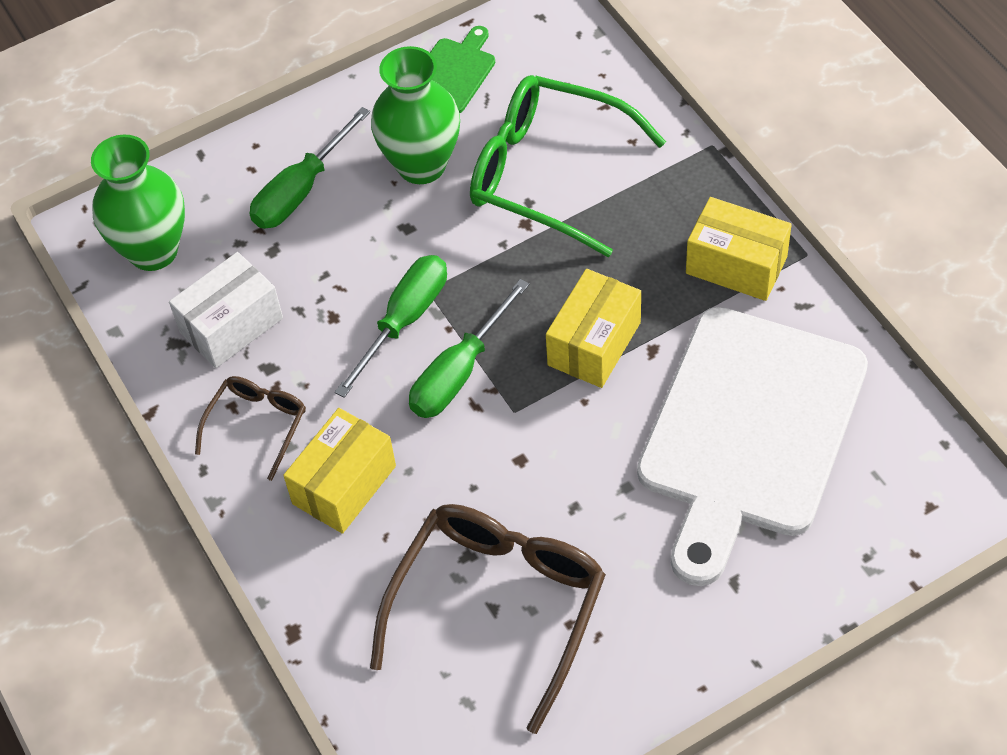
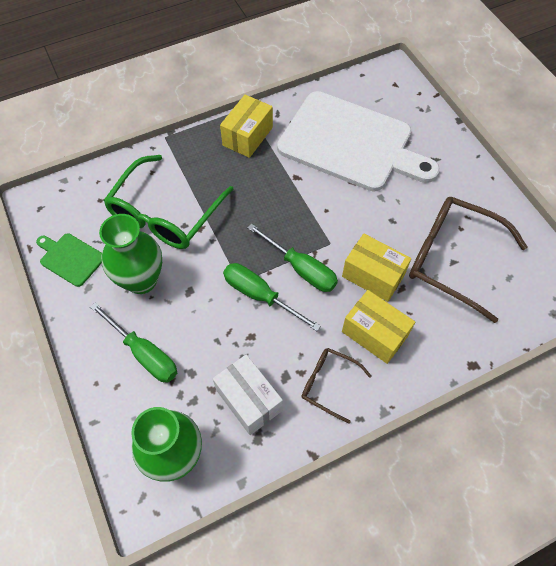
camera: 90 degrees left, 5 degrees up
yellow box [546,269,641,388] -> yellow box moved to [342,234,411,302]

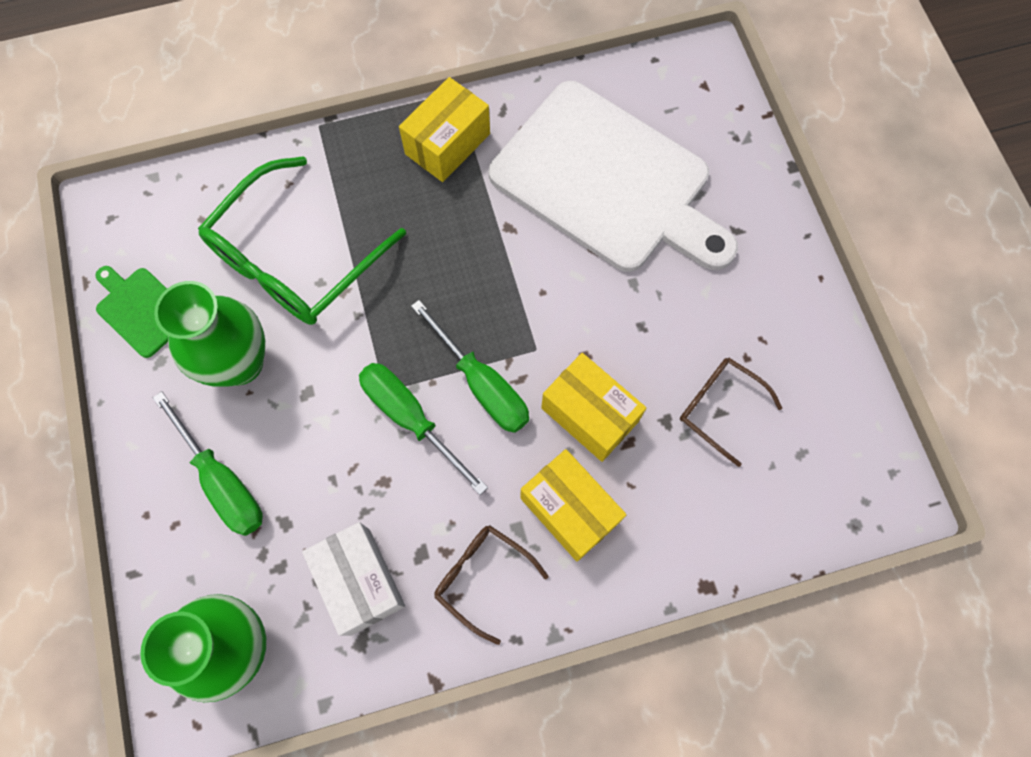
camera: 10 degrees right, 10 degrees up
brown glasses [409,197,527,323] -> brown glasses [680,358,782,467], size x0.51

